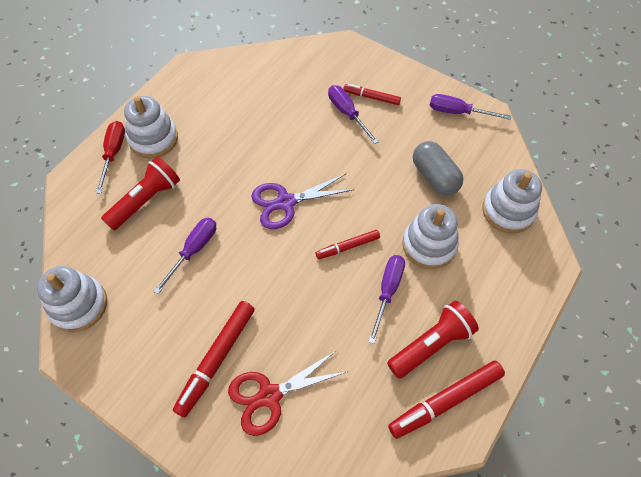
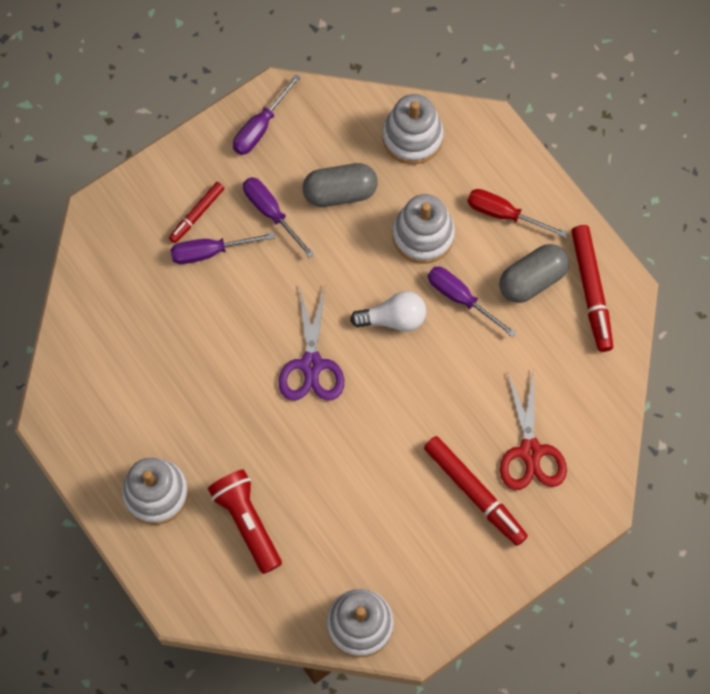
camera: 70 degrees left, 10 degrees up
red screwdriver [96,121,125,194] -> red screwdriver moved to [467,189,567,238]
purple screwdriver [153,218,216,294] -> purple screwdriver moved to [243,177,315,258]
red marker [316,230,380,259] -> white light bulb [350,291,426,332]
red flashlight [387,301,479,379] -> grey capsule [499,244,569,303]

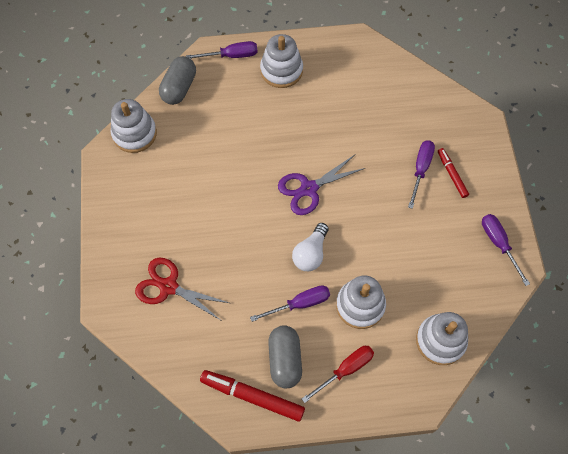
camera: 120 degrees right, 5 degrees down
red flashlight [208,469,282,574] -> none
purple screwdriver [243,177,315,258] -> purple screwdriver moved to [186,41,257,59]
purple scissors [279,286,344,400] -> purple scissors turned 60 degrees counterclockwise [278,155,365,215]
grey capsule [303,163,378,207] -> grey capsule moved to [159,56,196,105]
red marker [424,436,528,546] -> none

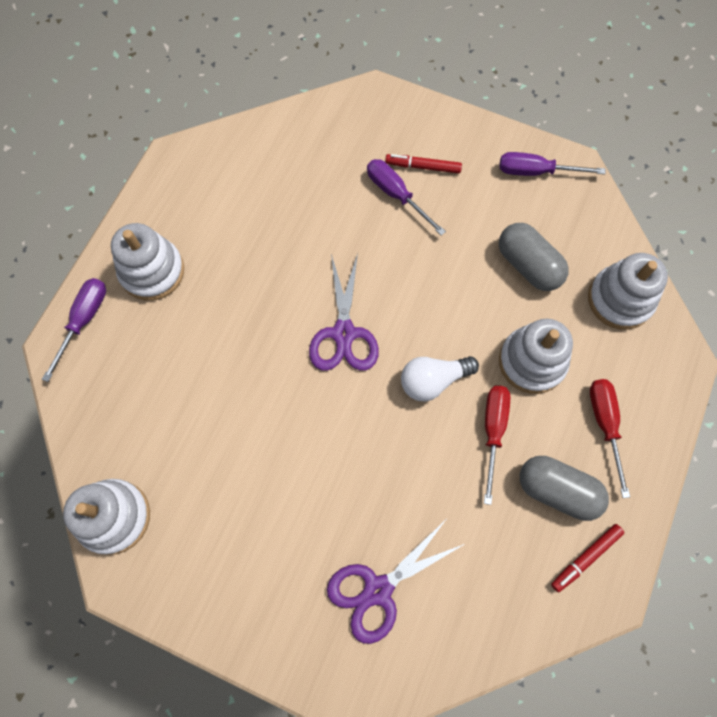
camera: 60 degrees left, 5 degrees up
red scissors [135,258,229,320] -> purple scissors [327,521,465,644]
grey capsule [159,56,196,105] -> grey capsule moved to [499,223,569,291]
red marker [200,370,305,422] -> red marker [551,524,624,593], size x0.59
purple screwdriver [250,285,330,322] -> red screwdriver [484,386,510,505]
white light bulb [292,223,329,271] -> white light bulb turned 105 degrees clockwise [401,356,479,401]

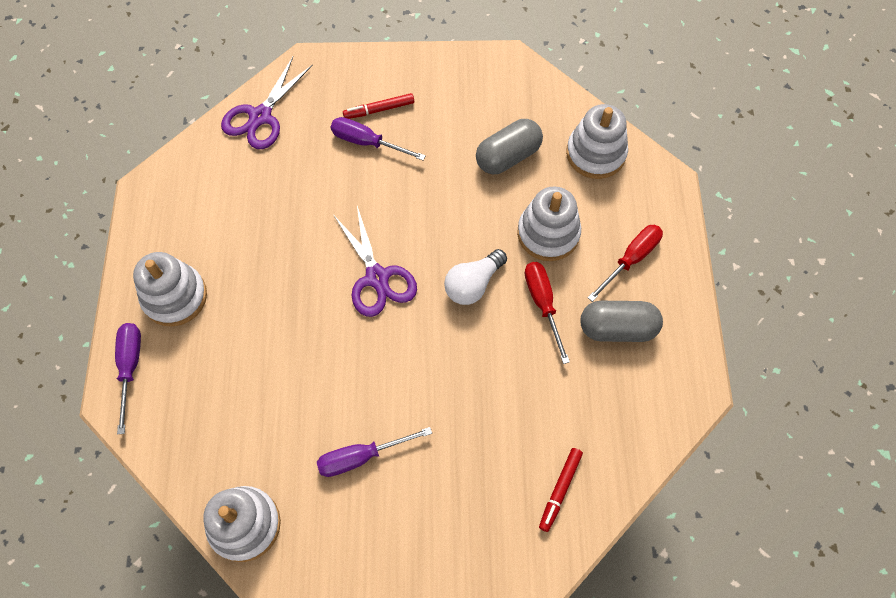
camera: 25 degrees left, 5 degrees down
purple scissors [327,521,465,644] -> purple scissors moved to [221,57,313,149]
purple screwdriver [499,152,605,176] -> purple screwdriver moved to [317,427,432,477]
grey capsule [499,223,569,291] -> grey capsule turned 60 degrees counterclockwise [476,119,543,174]
red marker [551,524,624,593] -> red marker moved to [539,448,583,532]
red screwdriver [590,379,630,498] -> red screwdriver turned 75 degrees clockwise [587,225,663,302]

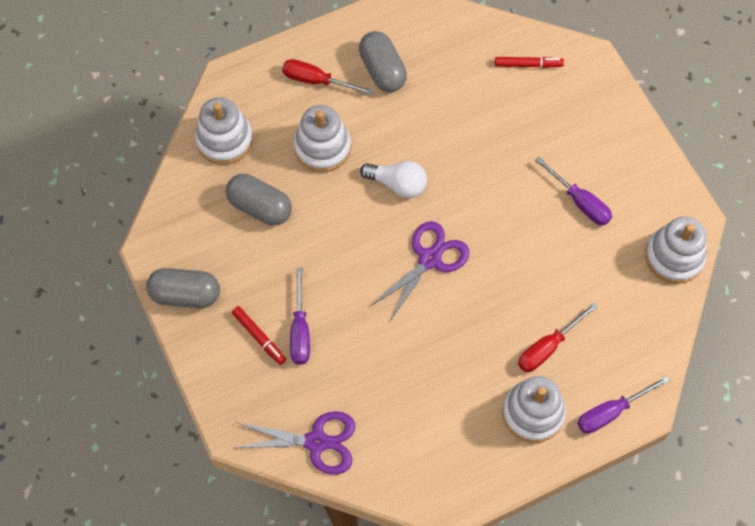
camera: 115 degrees left, 0 degrees up
red screwdriver [525,262,570,364] -> red screwdriver moved to [518,302,598,372]
none -> grey capsule [146,268,220,308]

